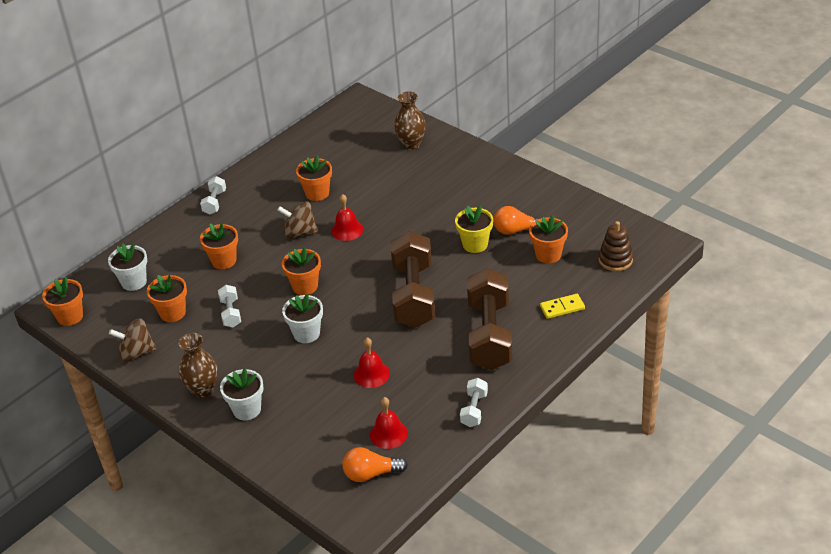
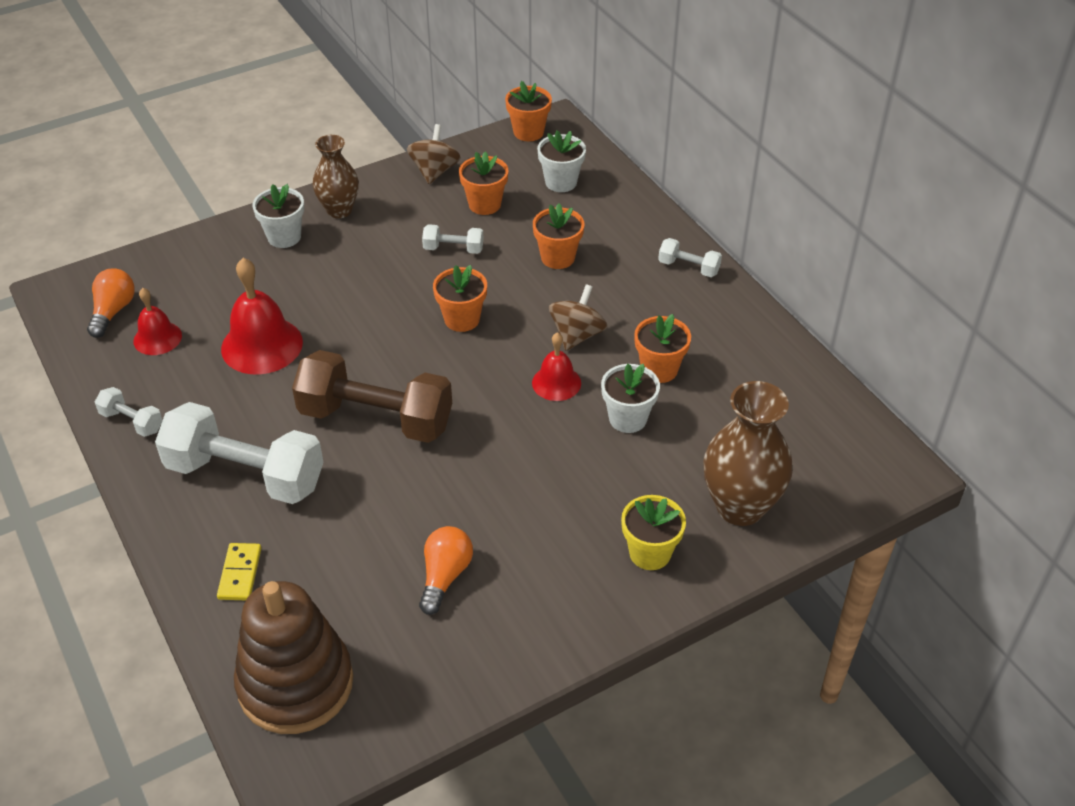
camera: 105 degrees right, 5 degrees up
white flower pot [282,294,323,343] -> white flower pot moved to [601,364,660,433]
red bell [354,338,390,388] -> red bell [221,258,303,374], size x1.69
brown vase [394,91,426,150] -> brown vase [703,381,793,526], size x1.52
yellow flower pot [455,205,493,253] -> yellow flower pot moved to [621,495,686,570]
brown dumbbell [467,268,512,370] -> white dumbbell [155,402,323,504]
orange flower pot [529,215,568,263] -> none
brown stacking toy [598,221,633,271] -> brown stacking toy [234,581,353,734], size x1.92

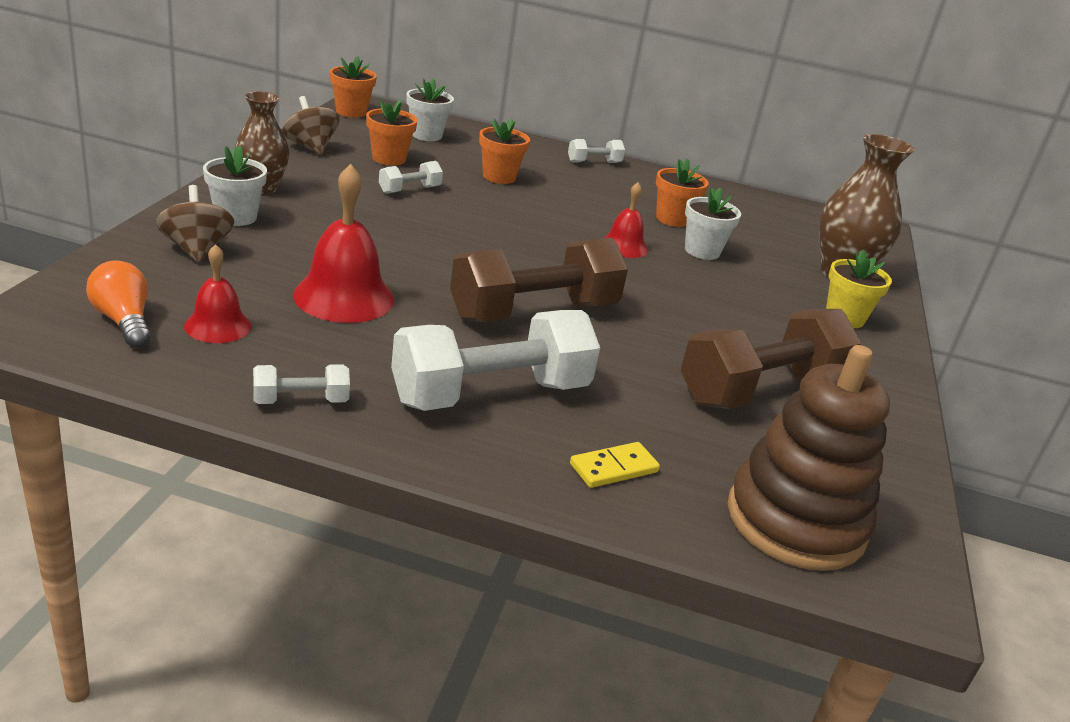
camera: 50 degrees left, 15 degrees down
yellow domino [217,543,261,600] -> yellow domino turned 75 degrees counterclockwise [570,442,660,488]
orange light bulb [419,526,473,615] -> brown dumbbell [680,309,861,409]
orange flower pot [433,265,487,332] -> none
brown spinning top [549,284,608,351] -> brown spinning top moved to [156,185,234,263]

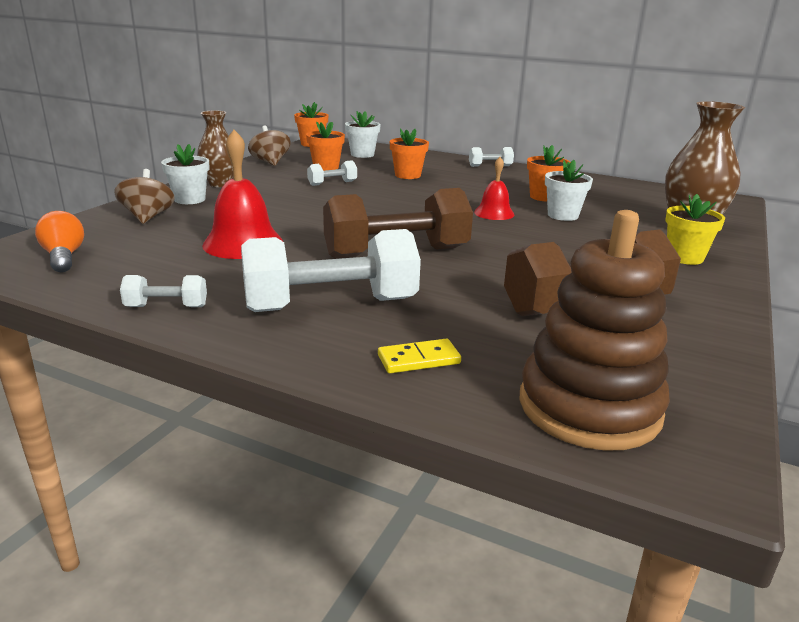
camera: 15 degrees right, 5 degrees down
red bell [184,244,252,343] -> none

